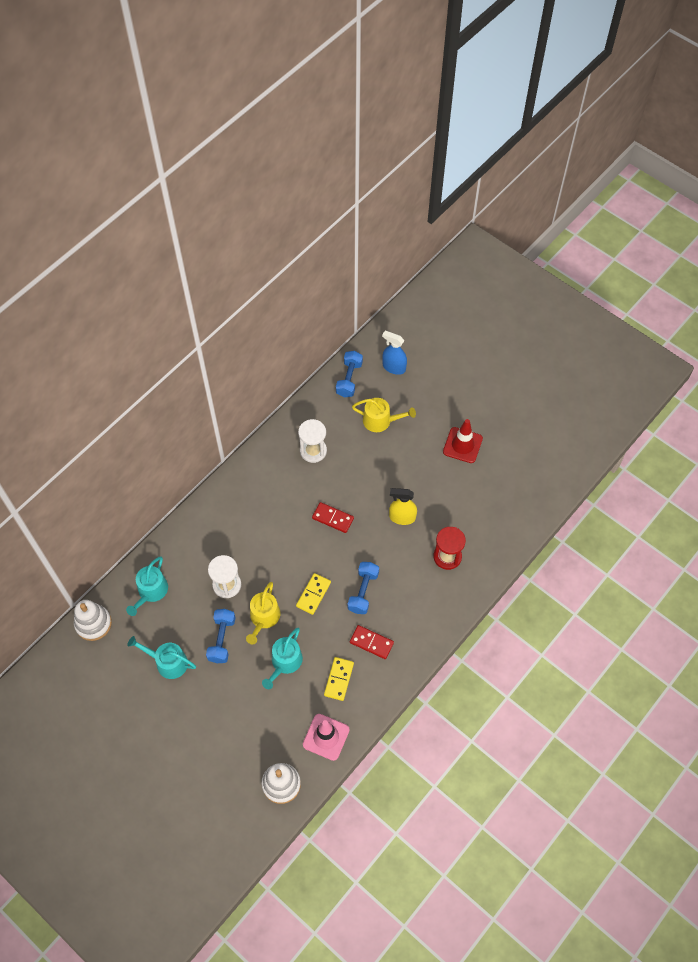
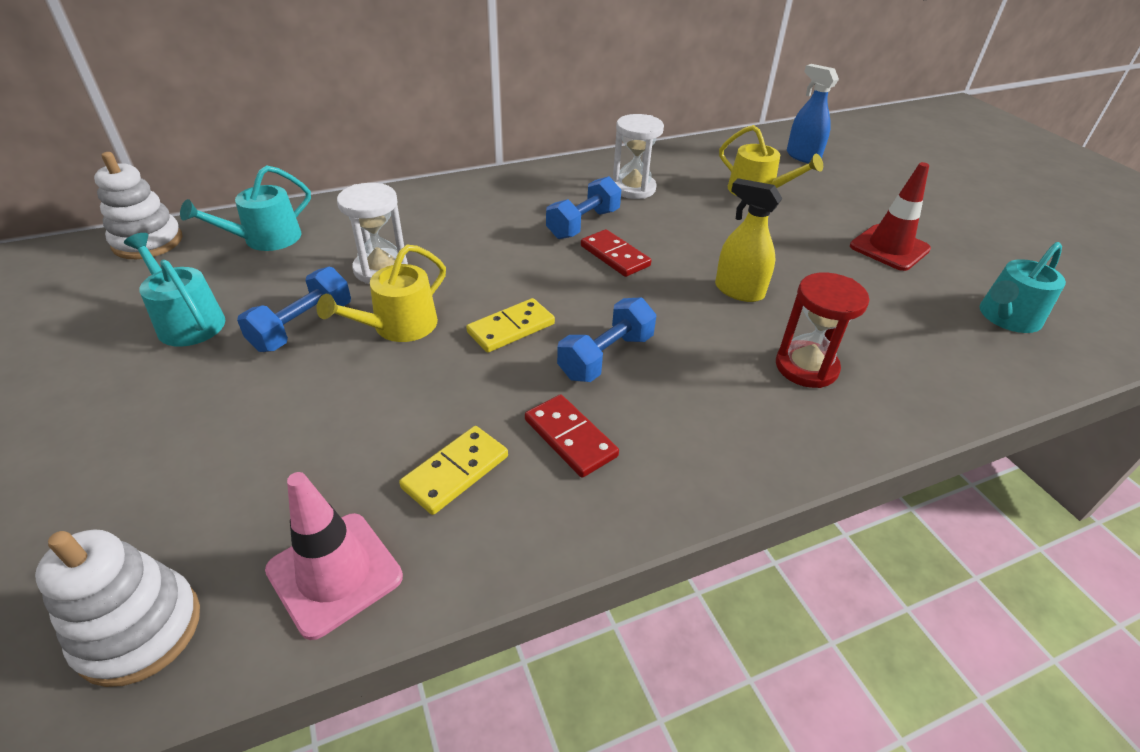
camera: 25 degrees right, 20 degrees down
turquoise watering can [262,628,303,689] -> turquoise watering can moved to [980,242,1066,333]
blue dumbbell [336,351,363,397] -> blue dumbbell moved to [546,176,621,239]

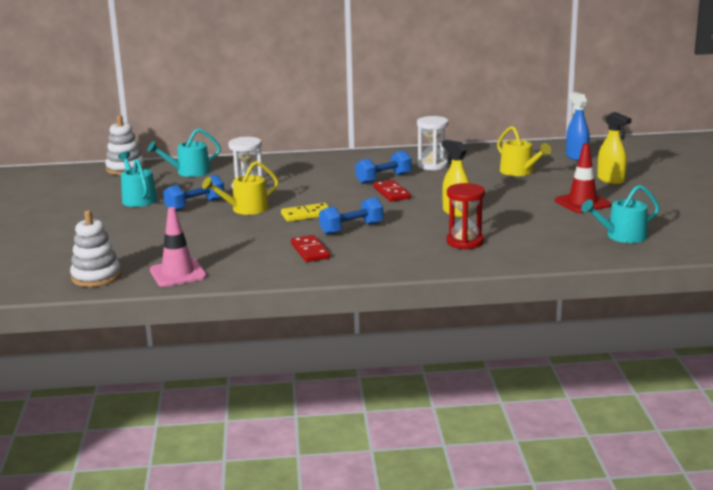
camera: 20 degrees right, 20 degrees down
yellow domino [399,426,508,515] -> none
none -> yellow spray bottle [597,112,631,184]

